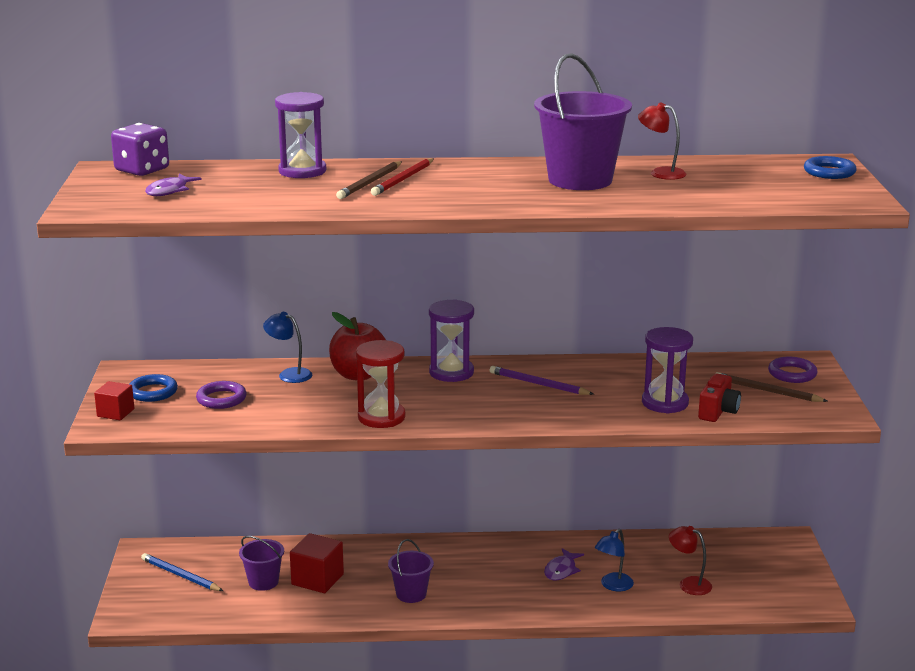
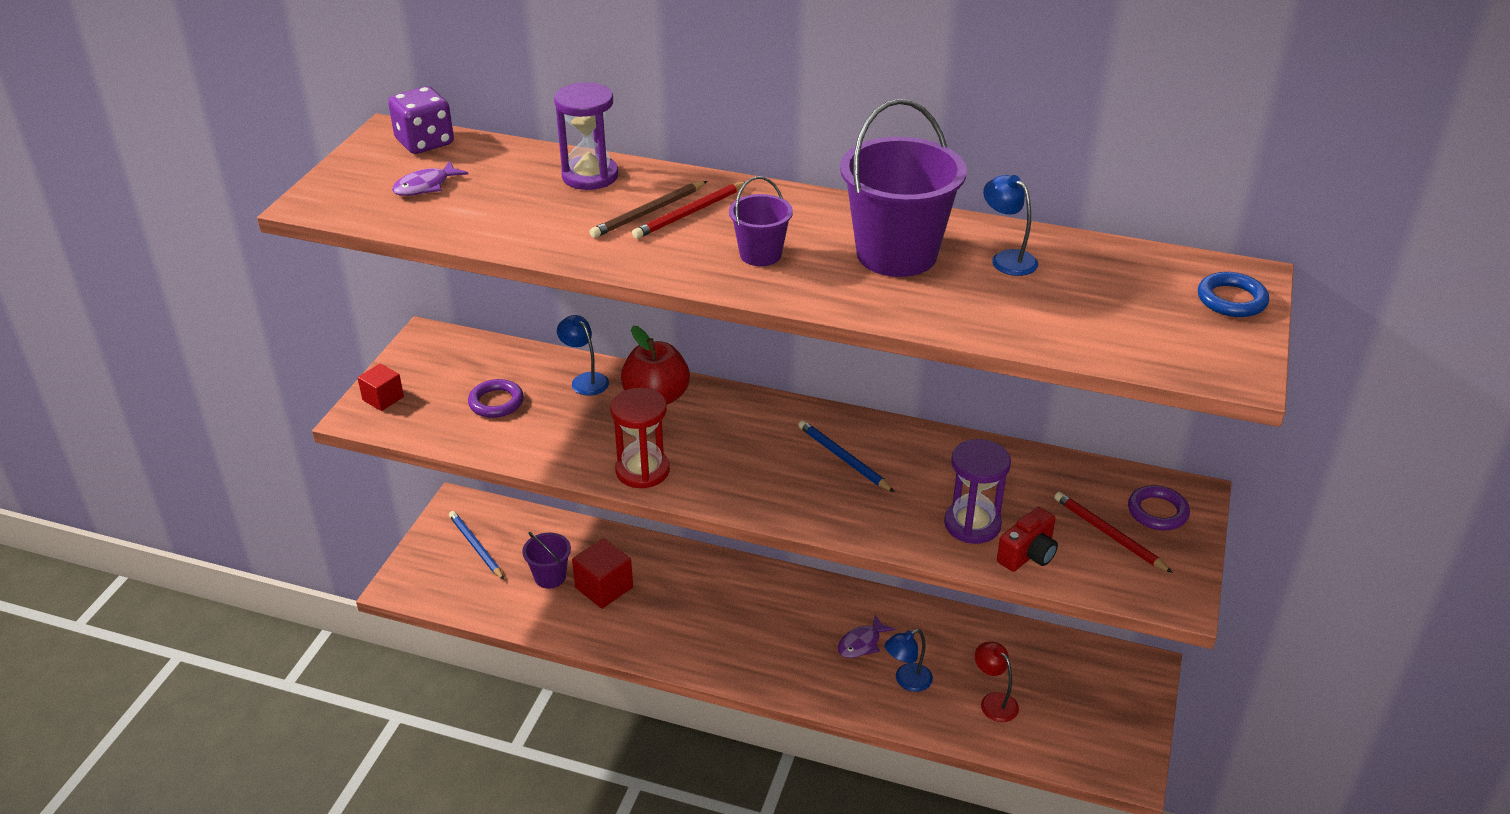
camera: 20 degrees right, 15 degrees up
blue ring [130,374,178,402] -> none
purple bucket [388,539,434,603] -> purple bucket moved to [729,176,793,266]
purple hourglass [429,299,474,382] -> none
purple pencil [490,366,594,395] -> blue pencil [798,420,894,492]
red lamp [638,102,686,180] -> blue lamp [983,175,1038,276]
brown pencil [715,372,827,402] -> red pencil [1054,492,1173,573]

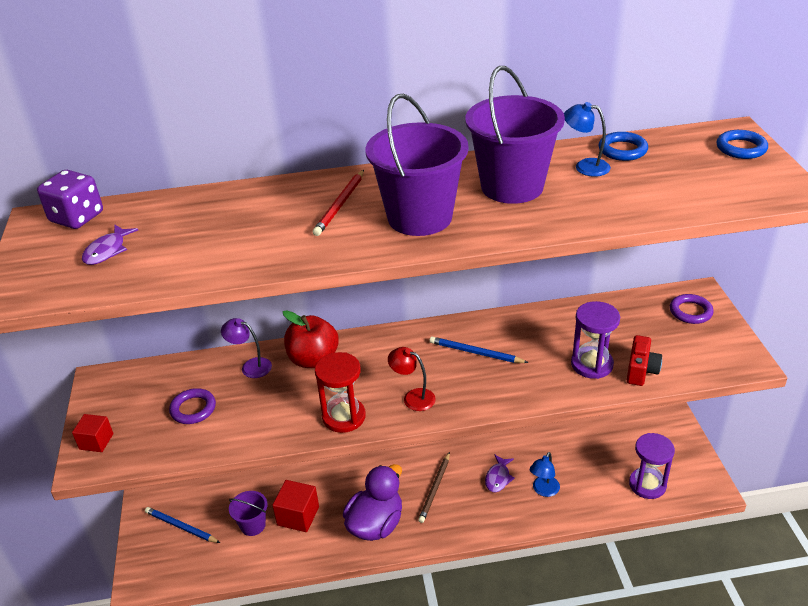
camera: 25 degrees left, 0 degrees up
purple hourglass [554,82,618,190] -> purple hourglass moved to [629,433,675,499]
blue lamp [557,315,609,396] -> purple lamp [221,318,272,378]
brown pencil [590,181,707,238] -> brown pencil moved to [418,452,450,523]
purple bucket [729,176,793,266] -> purple bucket [366,94,469,236], size x1.93
red lamp [975,641,1019,722] -> red lamp moved to [388,347,436,411]
red pencil [1054,492,1173,573] -> none
none -> purple duck [343,464,402,541]
none -> blue ring [599,132,648,161]

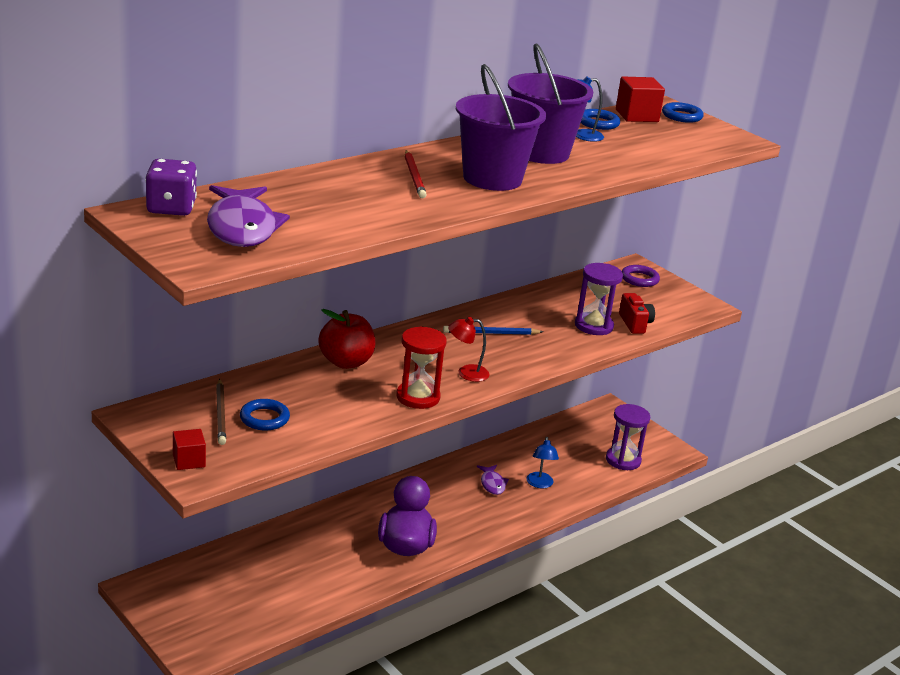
camera: 35 degrees left, 10 degrees down
purple fish [82,225,138,265] -> purple fish [207,185,290,247], size x2.05
blue pencil [145,507,220,543] -> none
purple ring [169,388,216,424] -> blue ring [240,399,290,431]
purple lamp [221,318,272,378] -> none
purple bucket [229,491,267,536] -> none
red cube [272,480,319,532] -> red cube moved to [616,76,665,122]
brown pencil [418,452,450,523] -> brown pencil moved to [216,379,226,445]

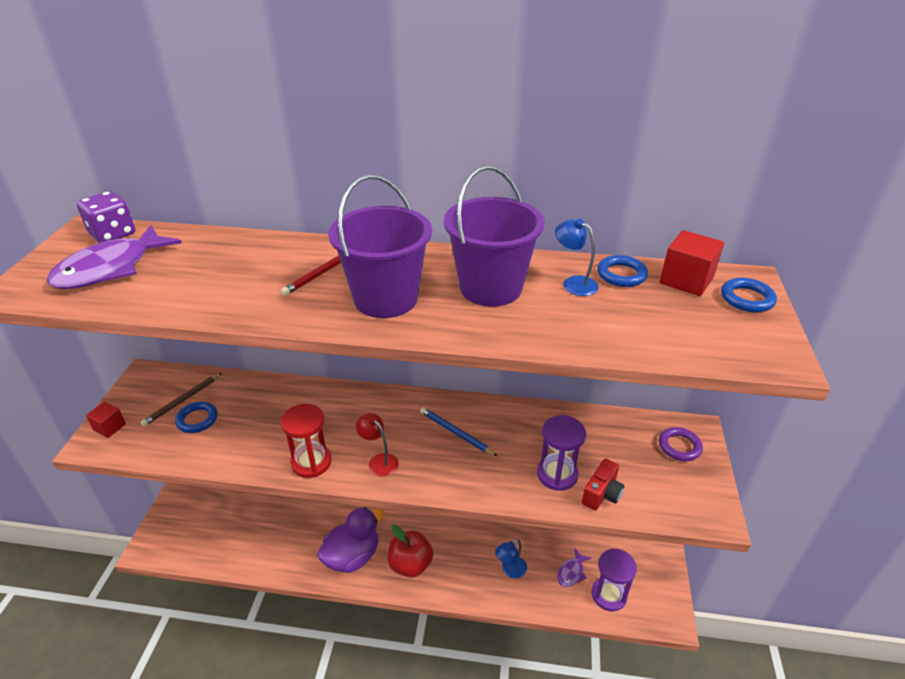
camera: 50 degrees right, 10 degrees up
red apple [318,309,376,369] -> red apple moved to [387,525,433,578]
purple fish [477,465,509,495] -> purple fish moved to [557,548,591,587]

